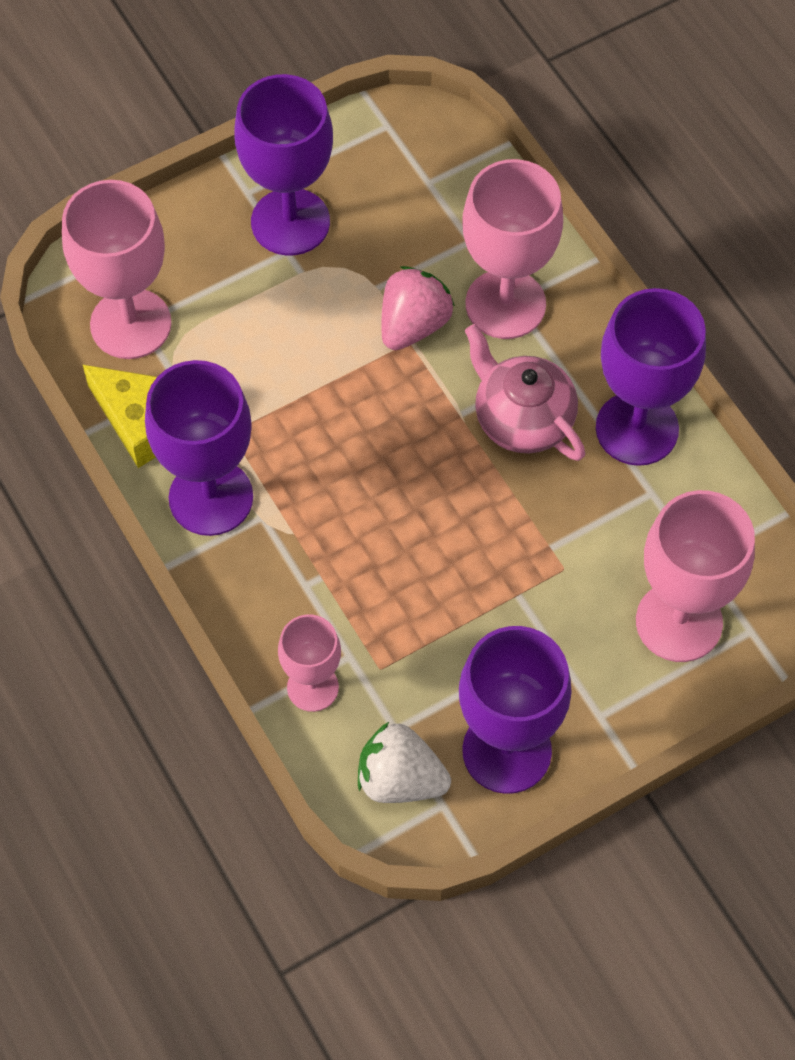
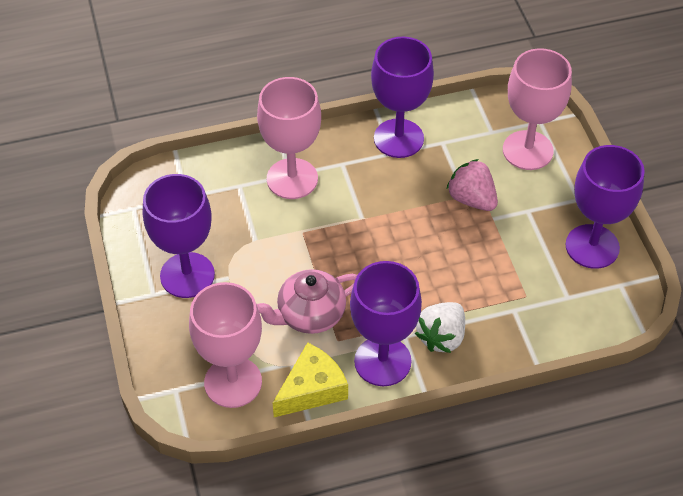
camera: 75 degrees left, 10 degrees down
pink goblet [278,614,341,712] -> none
white strawberry [358,722,451,803] -> white strawberry moved to [415,302,465,353]
pink strawberry [381,266,455,350] -> pink strawberry moved to [447,159,498,211]
pink teapot [464,324,585,461] -> pink teapot moved to [257,269,357,334]

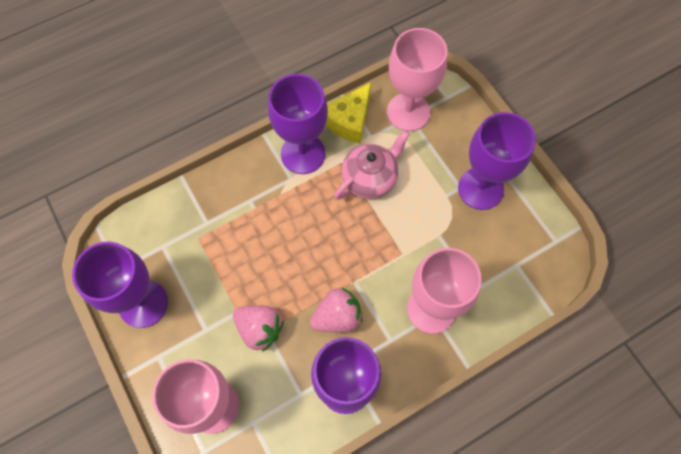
camera: 165 degrees right, 15 degrees up
white strawberry [415,302,465,353] -> none
none -> pink strawberry [310,288,362,332]

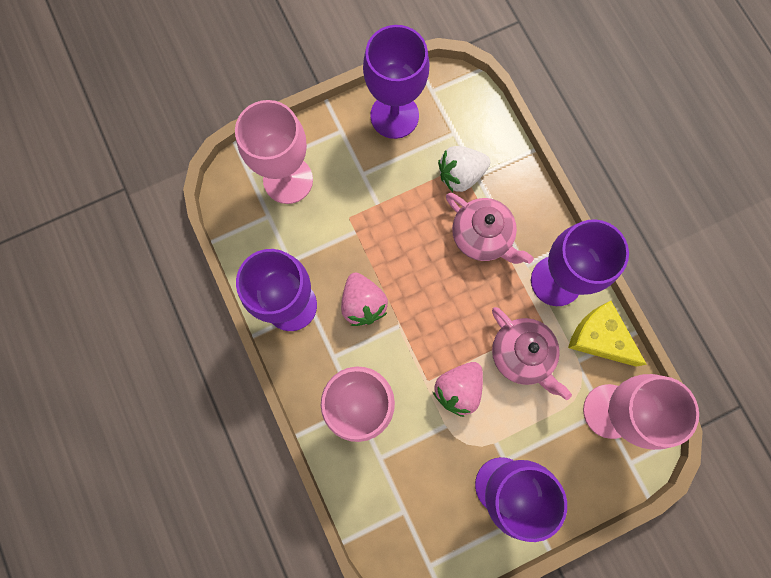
camera: 95 degrees right, 10 degrees up
pink strawberry [233,305,284,352] -> pink strawberry moved to [433,362,483,417]
none -> white strawberry [438,146,490,192]
none -> pink teapot [446,193,534,264]

